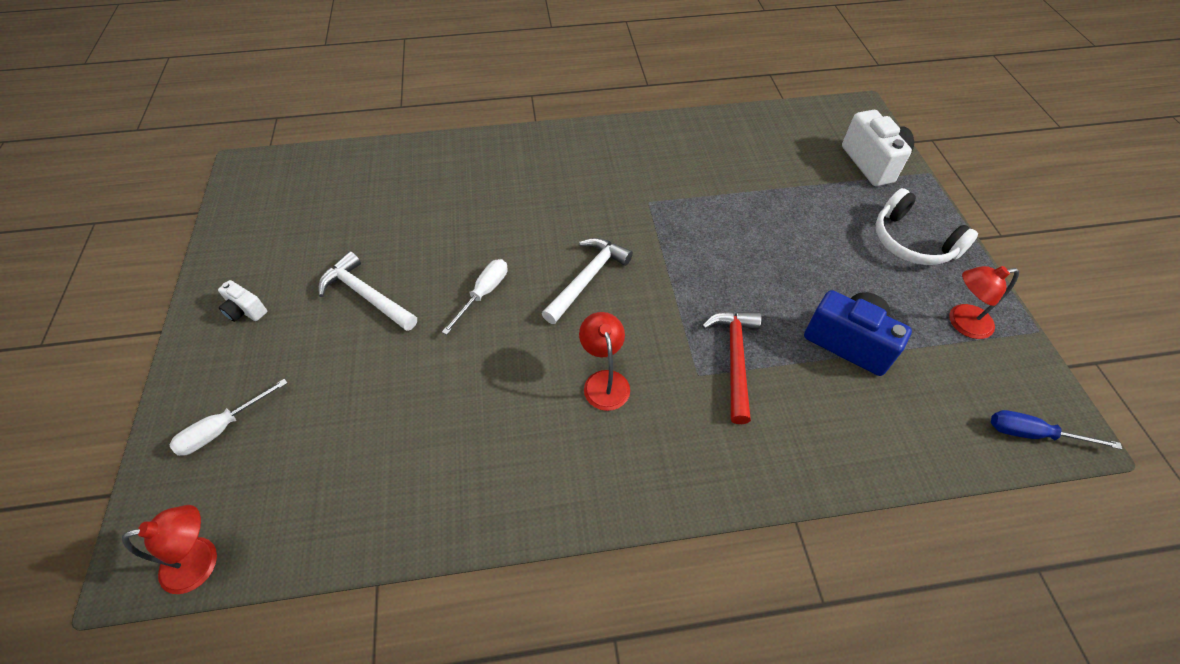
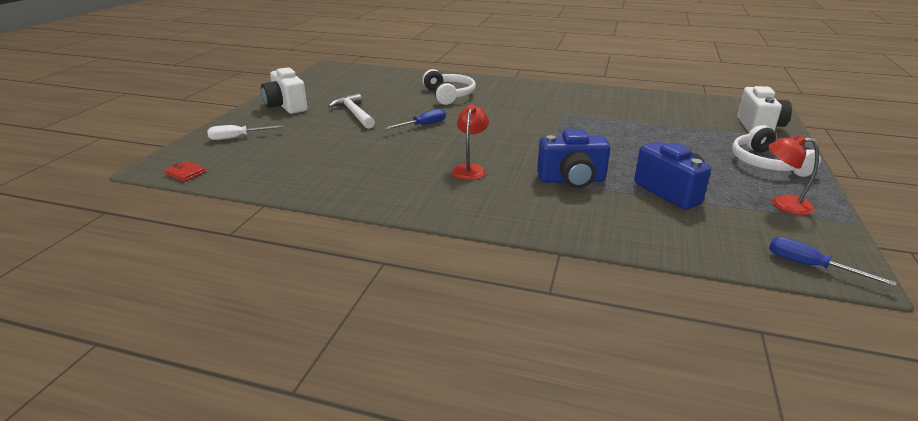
camera: 25 degrees right, 25 degrees down
red lamp [122,505,217,594] -> red wallet [164,161,206,182]
white camera [218,280,267,322] -> white camera [261,67,307,114], size x1.92
white screwdriver [442,259,507,335] -> blue screwdriver [384,109,446,130]
white hammer [542,238,633,324] -> none
red hammer [702,311,761,424] -> blue camera [537,130,610,188]
none -> white headphones [422,69,476,105]

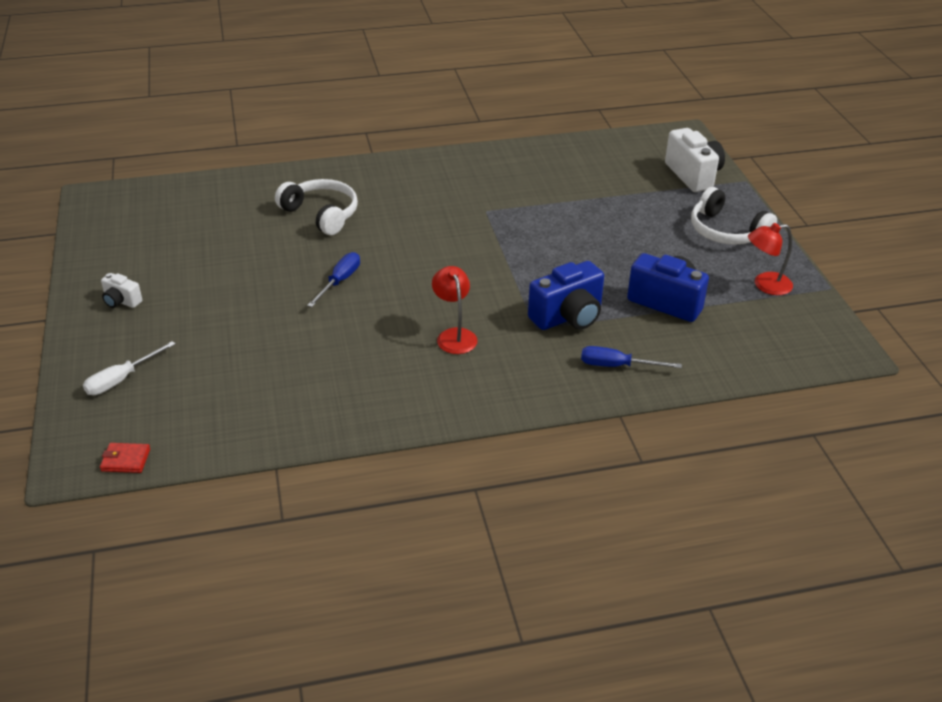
camera: 30 degrees left, 10 degrees up
white camera [261,67,307,114] -> white camera [101,273,142,308], size x0.52
white hammer [328,93,375,129] -> none
blue screwdriver [769,237,897,286] -> blue screwdriver moved to [581,346,682,368]

